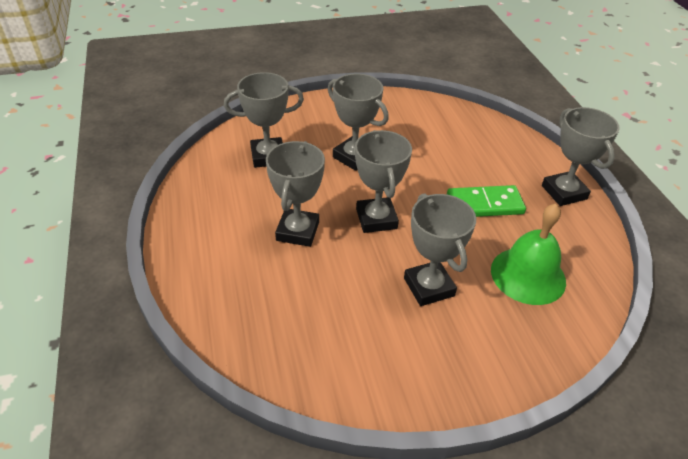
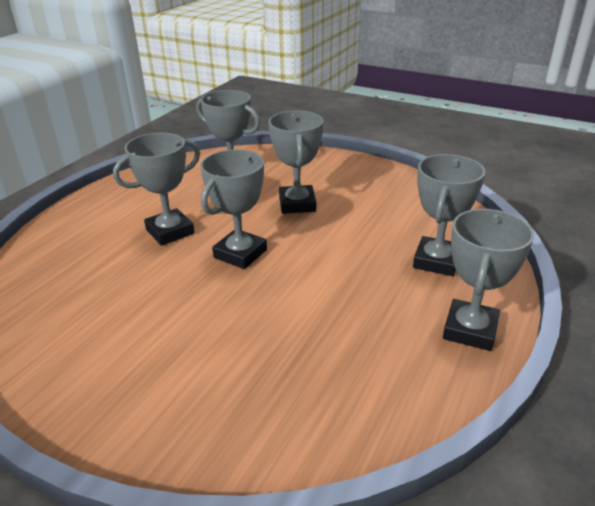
camera: 45 degrees right, 10 degrees down
grey trophy [404,193,476,306] -> grey trophy moved to [413,154,485,276]
green domino [447,185,526,217] -> none
green bell [491,204,566,305] -> none

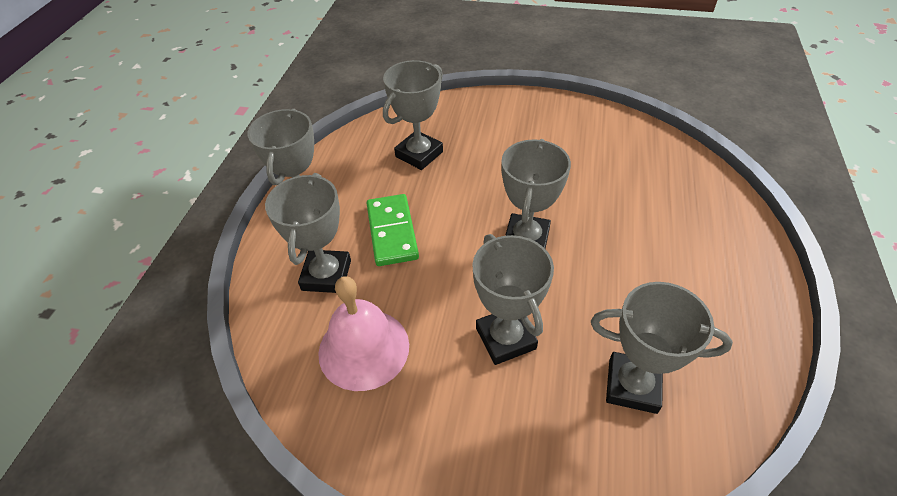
camera: 165 degrees right, 15 degrees up
grey trophy [113,133,200,246] -> grey trophy moved to [383,60,443,170]
none -> pink bell [318,276,409,391]
none -> green domino [367,194,419,266]

